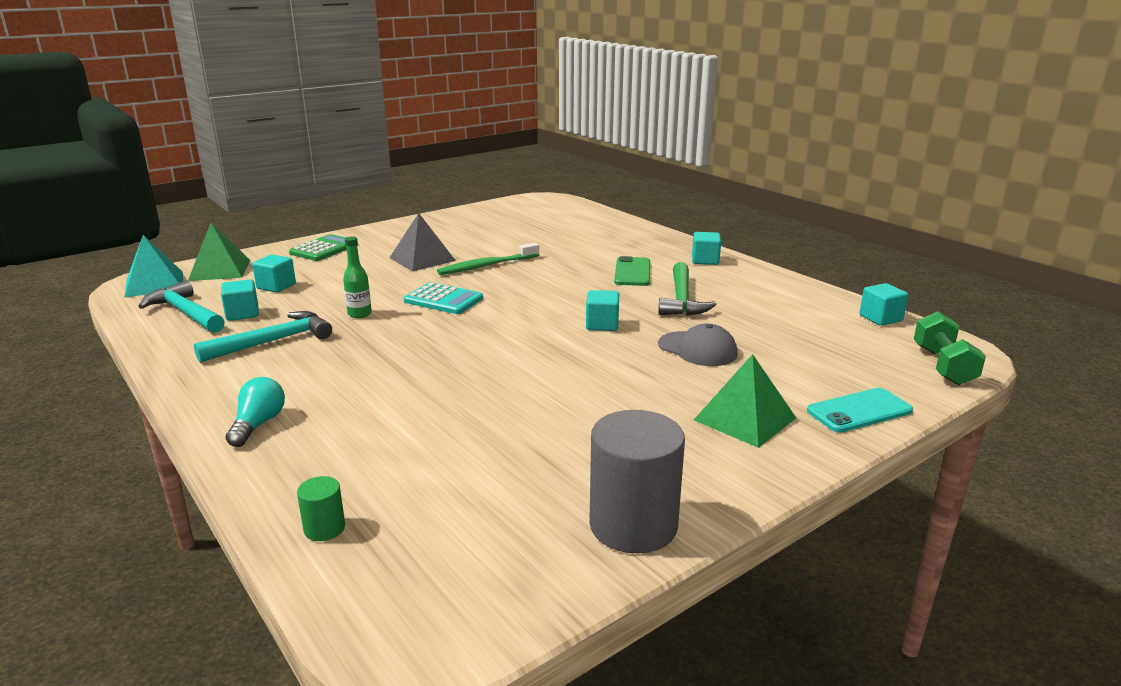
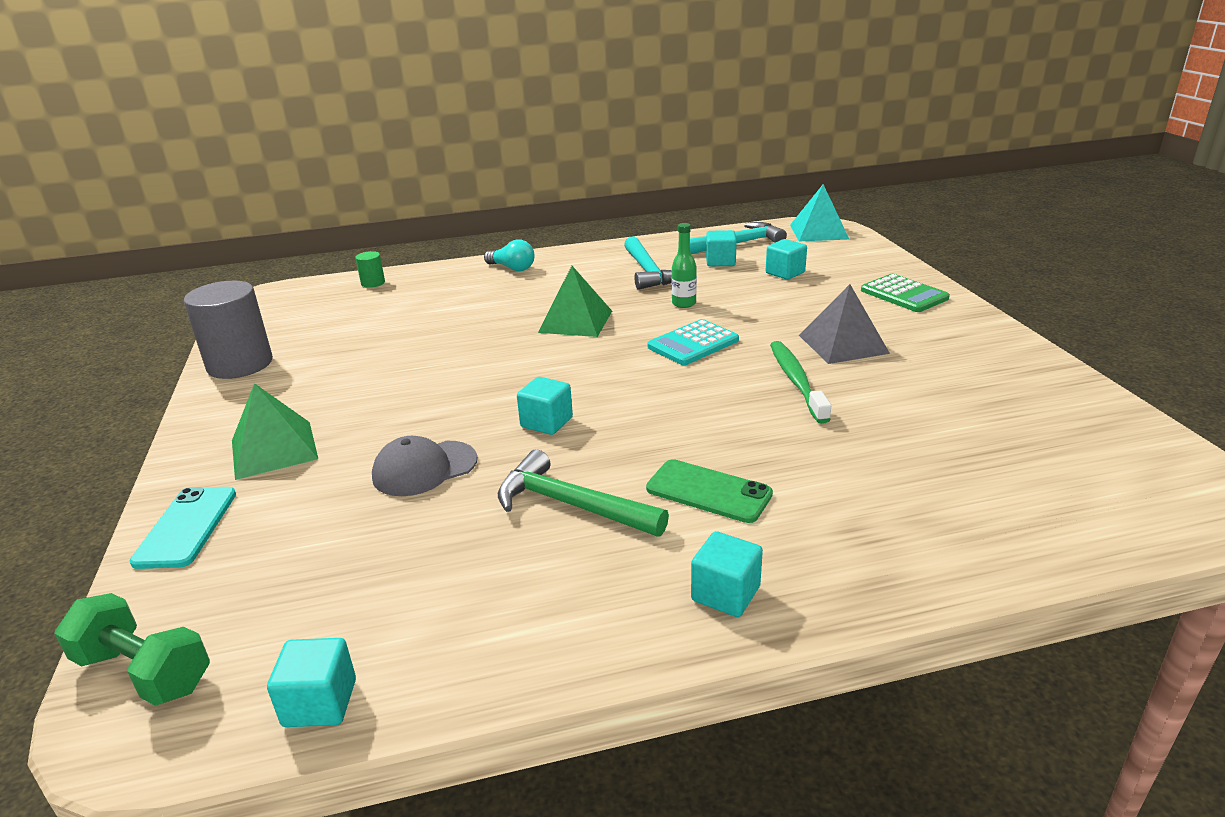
camera: 115 degrees right, 5 degrees up
green pyramid [188,223,251,281] -> green pyramid moved to [538,266,612,337]

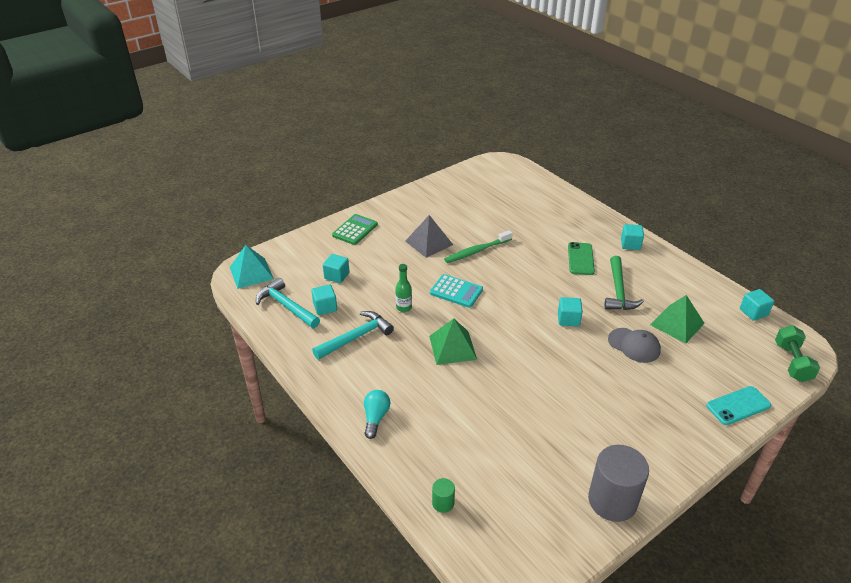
camera: 115 degrees left, 10 degrees up
green pyramid [232,383,318,480] -> green pyramid moved to [650,295,705,344]

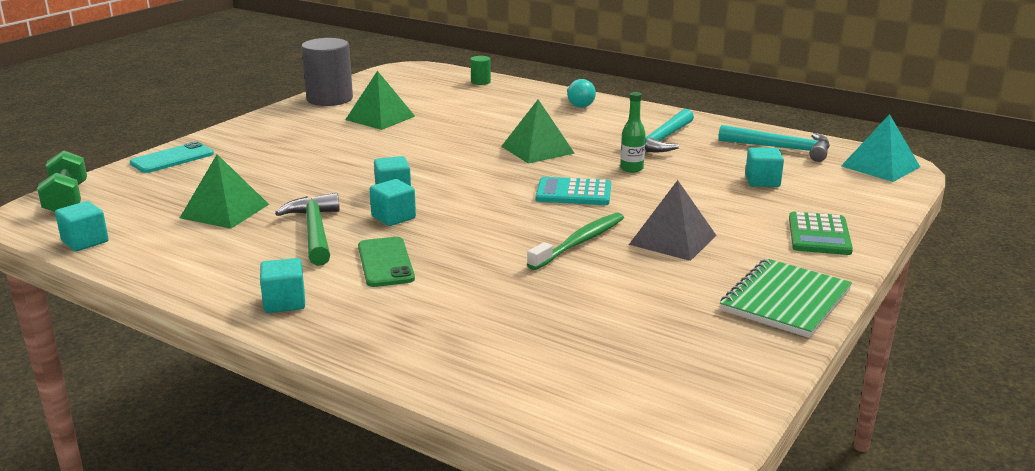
camera: 160 degrees right, 15 degrees down
turquoise cube [311,284,337,315] -> turquoise cube moved to [370,179,416,226]
grey cap [608,328,661,363] -> none
none -> green pyramid [345,71,415,130]
none -> green notebook [720,258,852,338]

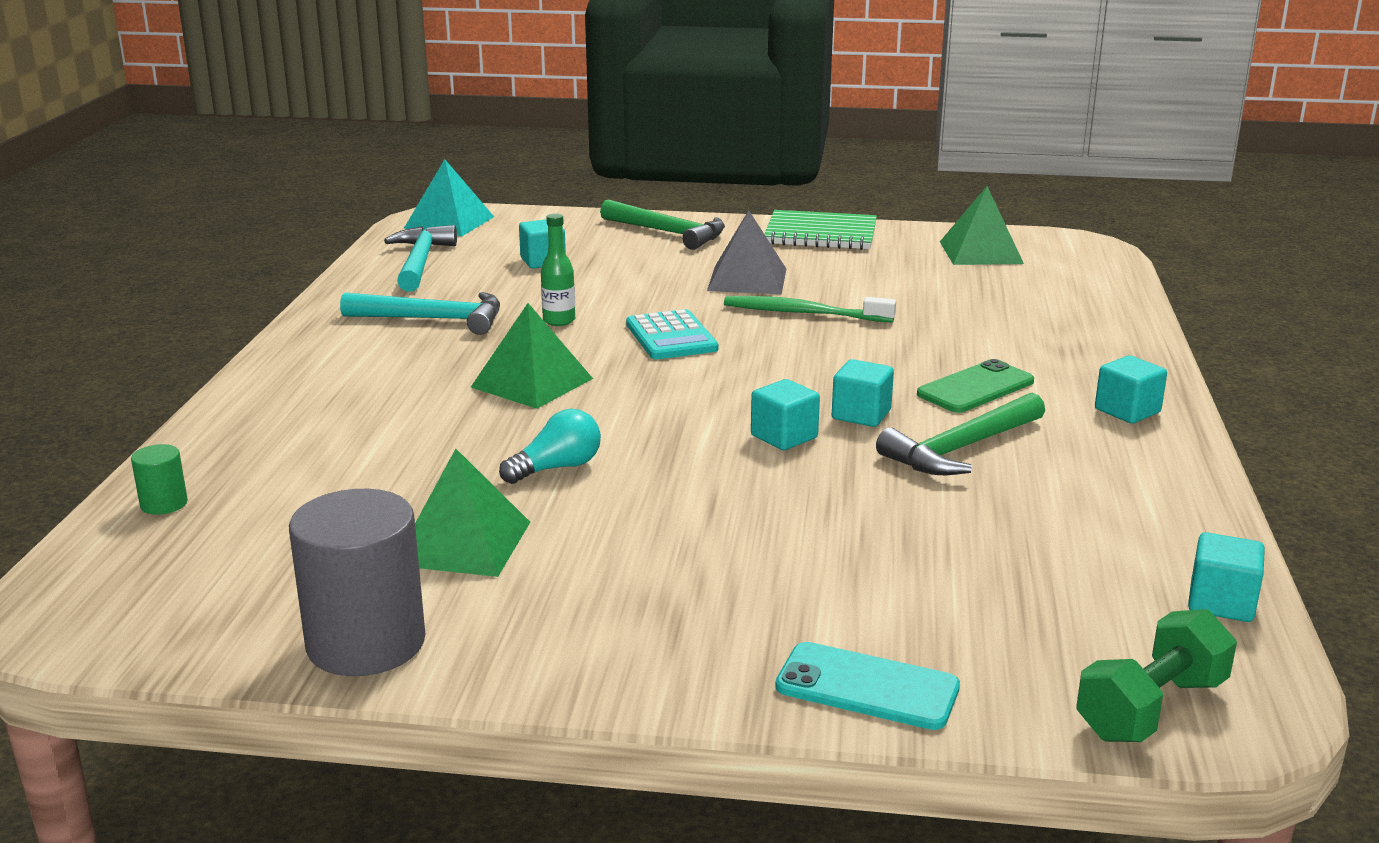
camera: 115 degrees left, 0 degrees up
green pyramid [180,154,269,229] -> green pyramid moved to [940,186,1024,265]
turquoise light bulb [567,79,596,108] -> turquoise light bulb moved to [499,409,601,484]
green calculator [789,212,853,255] -> green hammer [600,199,725,250]

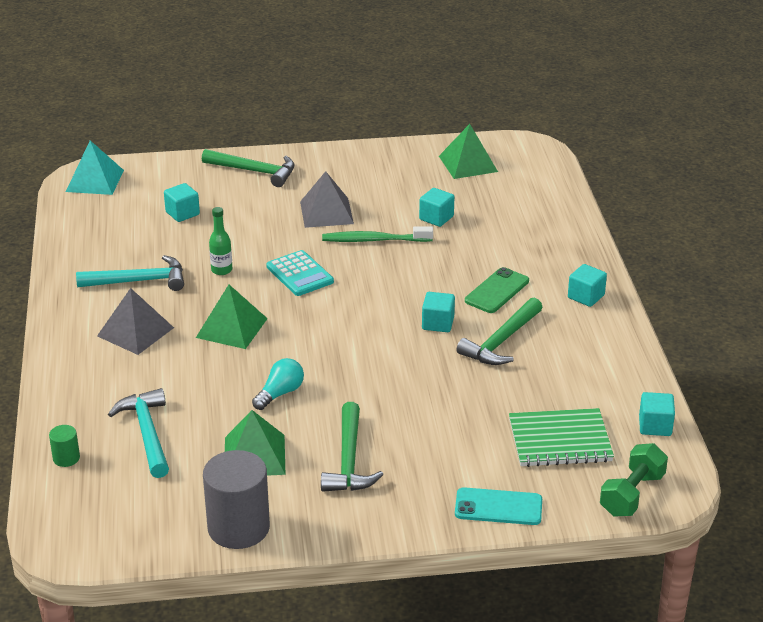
camera: 15 degrees left, 10 degrees up
turquoise hammer [384,225,457,291] -> turquoise hammer moved to [108,388,169,478]
turquoise cube [751,379,820,450] -> turquoise cube moved to [419,188,454,227]
green notebook [764,210,877,250] -> green notebook moved to [509,408,614,467]
none -> grey pyramid [97,288,174,355]
none -> green hammer [321,402,384,492]

